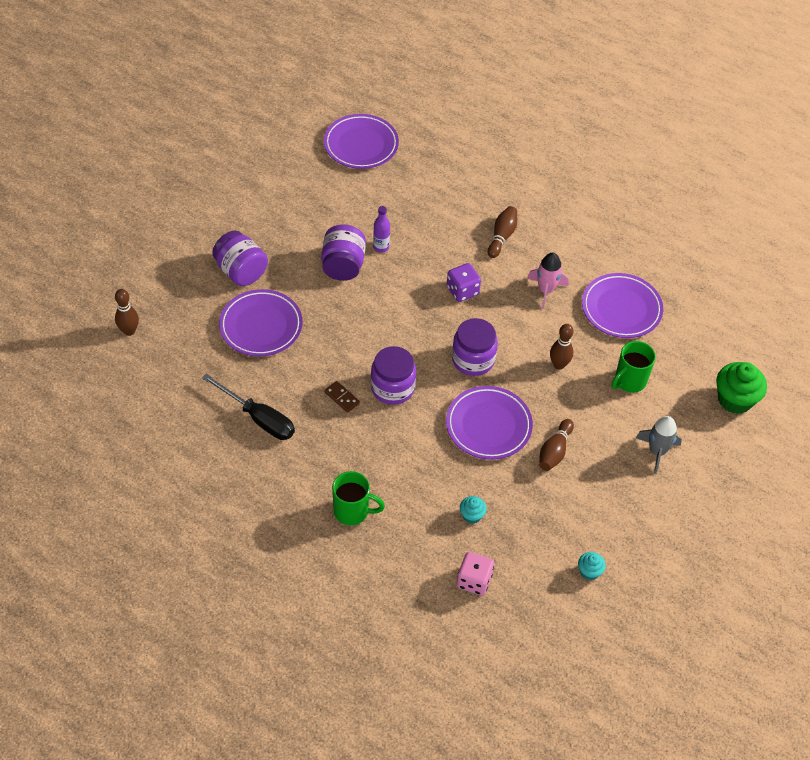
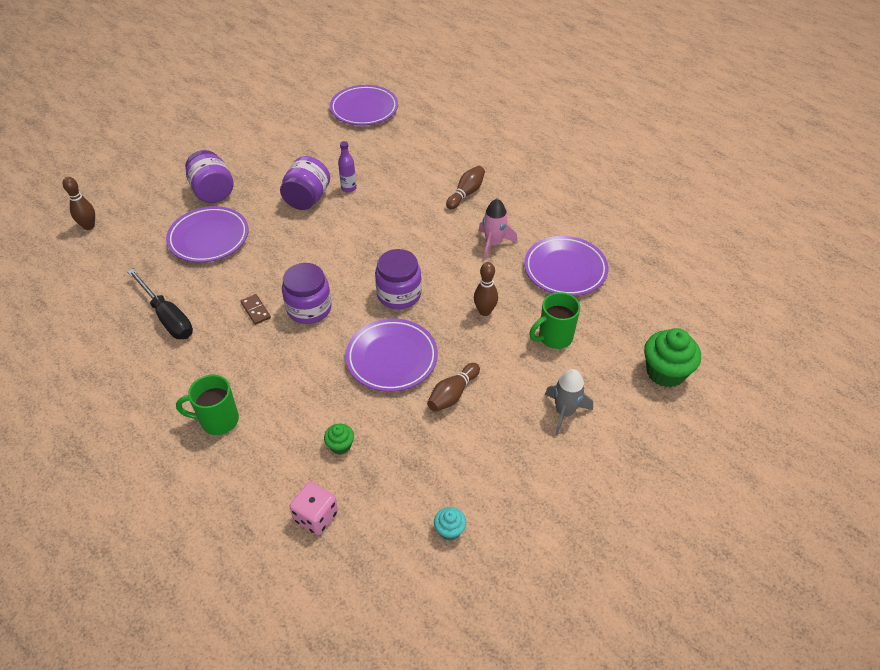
camera: 15 degrees right, 5 degrees down
green mug [332,471,385,525] -> green mug turned 150 degrees clockwise [176,375,239,435]
purple dice [447,263,481,302] -> none
turquoise cupcake [460,496,487,524] -> green cupcake [324,424,354,455]

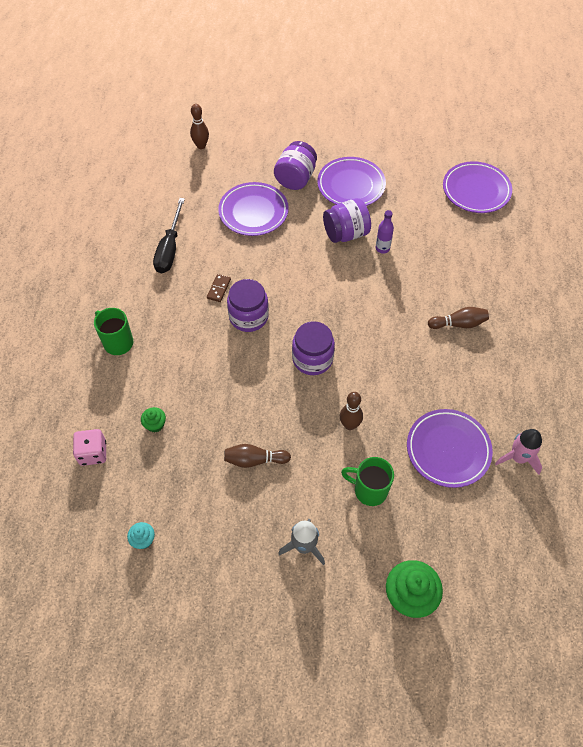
camera: 50 degrees right, 10 degrees up
purple plate [345,319,438,392] -> purple plate moved to [317,157,386,206]
pink rocket [479,199,518,259] -> pink rocket moved to [495,429,542,475]

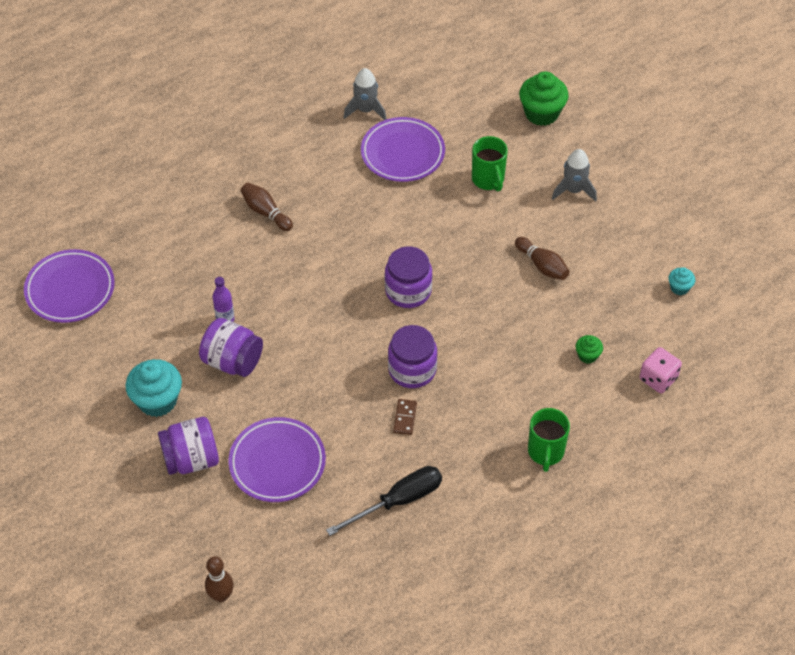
camera: 130 degrees left, 5 degrees down
brown domino [207,274,231,302] -> brown domino turned 60 degrees counterclockwise [393,399,417,435]
purple plate [317,157,386,206] -> turquoise cupcake [125,359,182,417]
brown bowling pin [340,392,363,430] -> none
pink rocket [495,429,542,475] -> grey rocket [344,68,386,120]

